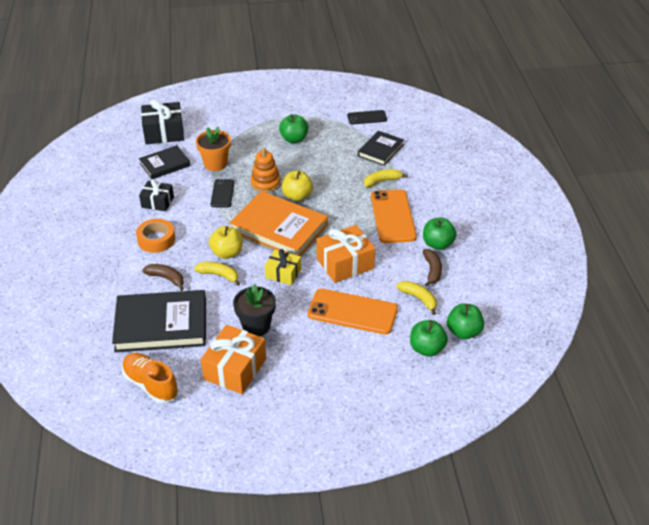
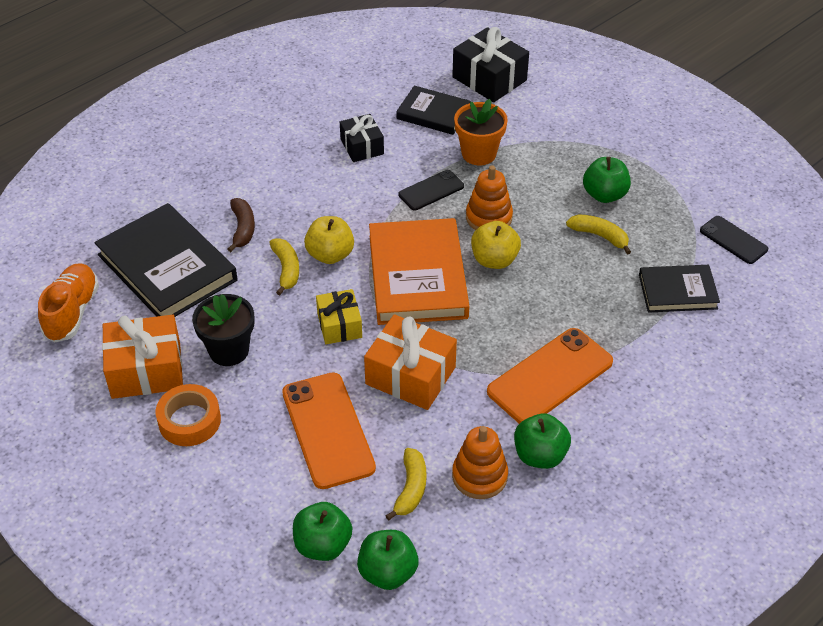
camera: 55 degrees right, 5 degrees up
orange tape [136,219,175,253] -> orange tape moved to [156,384,221,446]
yellow banana [364,169,408,187] -> yellow banana moved to [566,214,631,255]
brown banana [423,249,442,287] -> orange stacking toy [452,426,508,499]

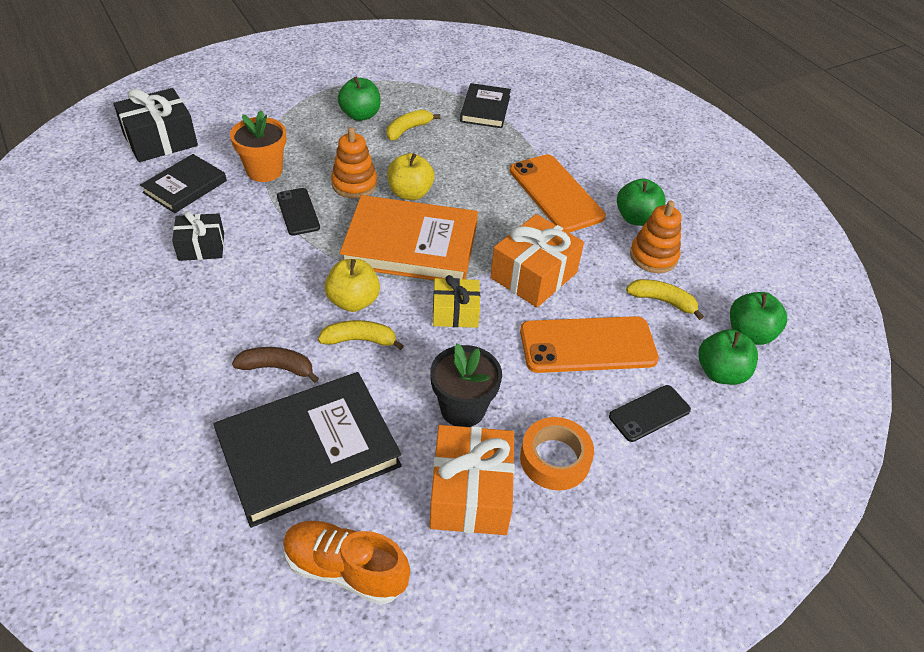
camera: 80 degrees left, 0 degrees up
black phone [700,216,768,264] -> black phone moved to [609,385,691,442]

